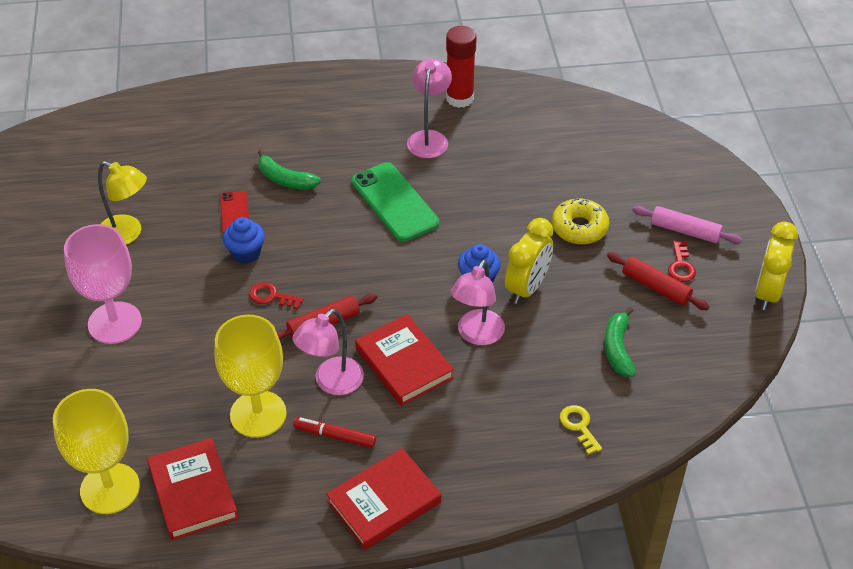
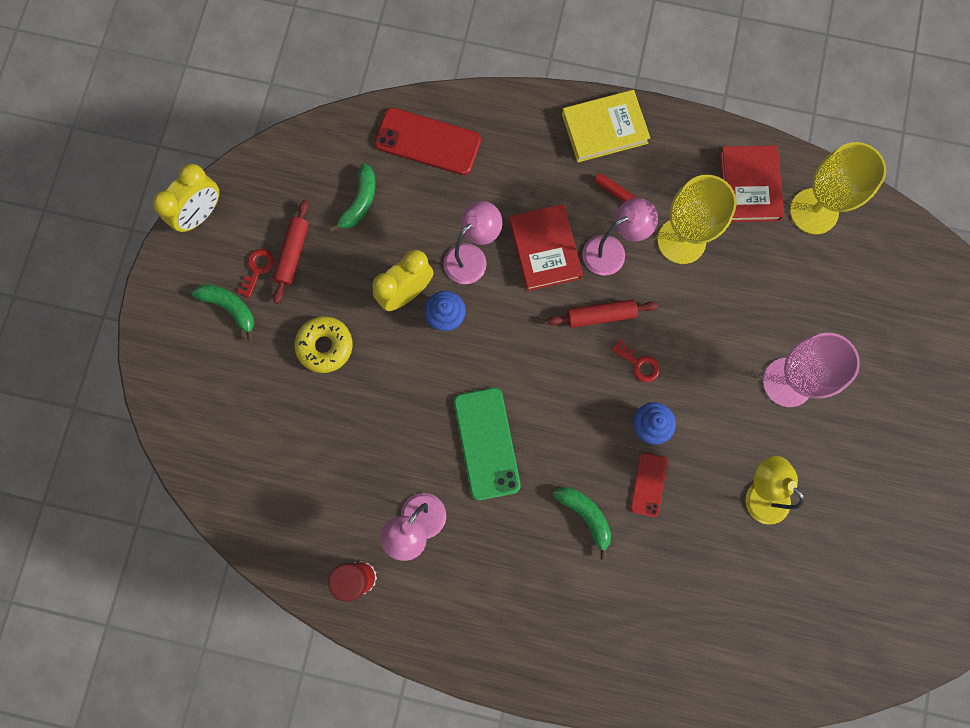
camera: 160 degrees left, 30 degrees up
red book [326,448,441,550] -> yellow book [562,90,650,162]
yellow key [560,405,602,455] -> red phone [375,108,481,175]
red rolling pin [607,252,710,310] -> red rolling pin turned 45 degrees clockwise [273,200,309,304]
pink rolling pin [632,206,742,244] -> green banana [192,284,254,341]

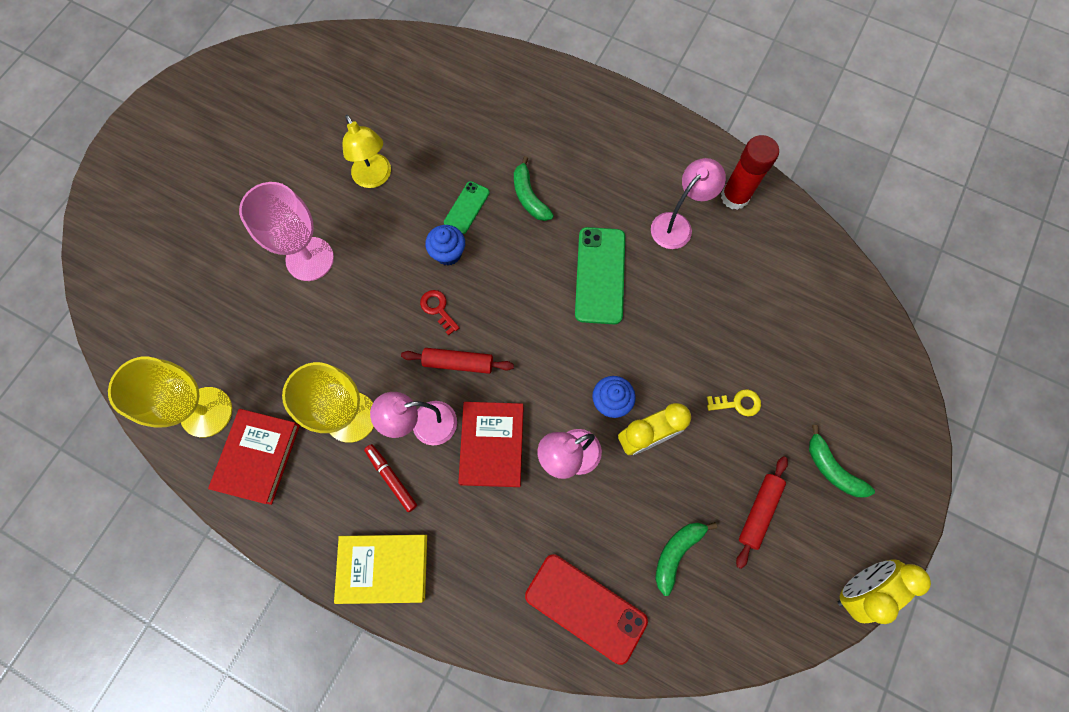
camera: 165 degrees left, 5 degrees down
red key [238,249,274,298] -> none
yellow donut [294,316,353,373] -> yellow key [707,389,761,416]
red phone [630,453,667,517] -> green phone [444,181,490,234]

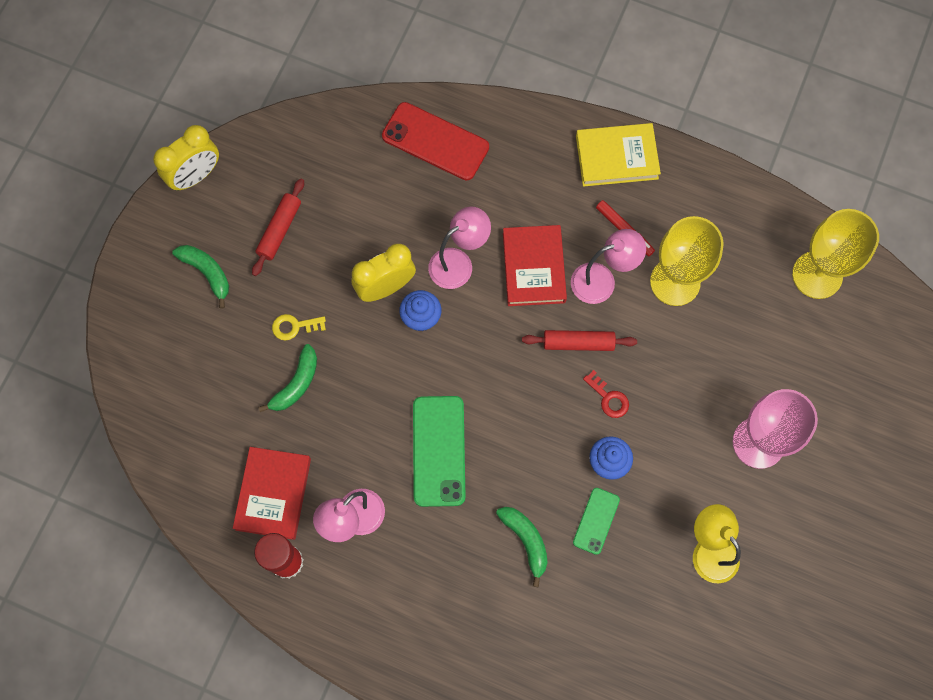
camera: 175 degrees right, 0 degrees up
red book [208,409,300,505] -> red book moved to [233,447,311,540]
green banana [655,522,717,596] -> green banana moved to [258,344,317,412]

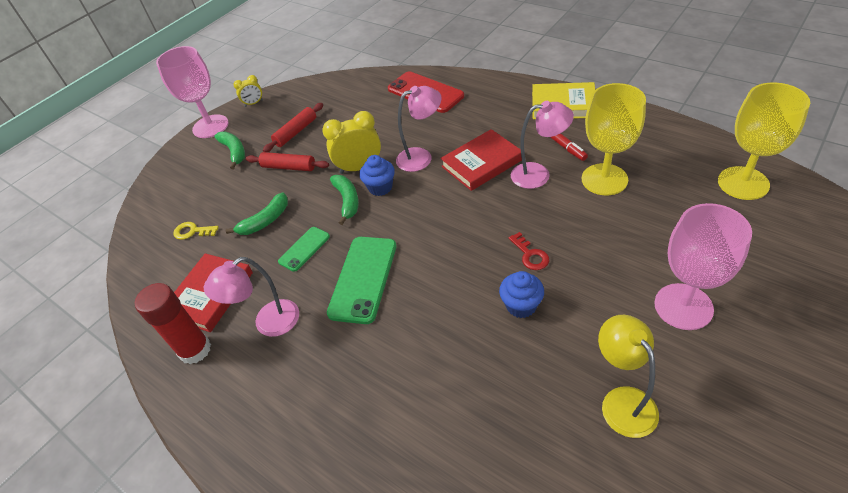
camera: 20 degrees right, 25 degrees down
yellow clock [153,125,219,191] -> yellow clock [234,75,263,107], size x0.55
yellow key [272,314,326,341] -> yellow key moved to [173,222,219,240]
green banana [496,507,548,587] -> green banana moved to [330,175,359,225]
red book [503,225,567,306] -> red book turned 45 degrees clockwise [440,129,522,191]
red rolling pin [522,330,637,351] -> red rolling pin moved to [246,152,329,171]
green phone [573,488,620,555] -> green phone moved to [278,227,330,272]
none -> pink goblet [156,46,229,138]

